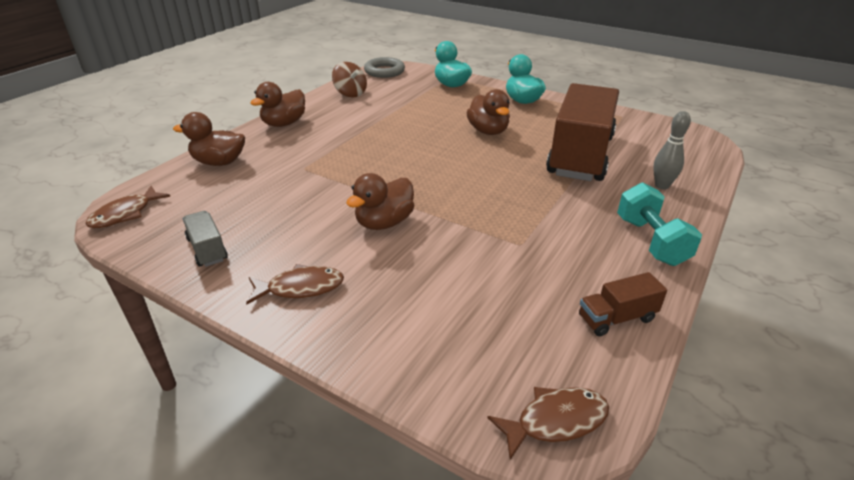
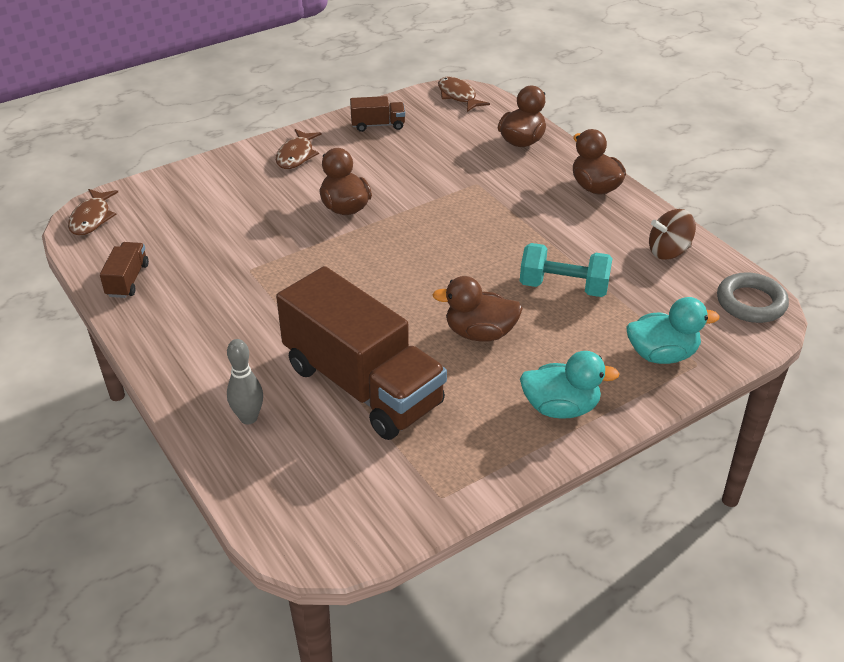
camera: 115 degrees right, 5 degrees up
grey truck [183,211,228,267] -> brown truck [350,96,405,132]
turquoise dumbbell [617,182,702,266] -> turquoise dumbbell moved to [520,243,612,297]

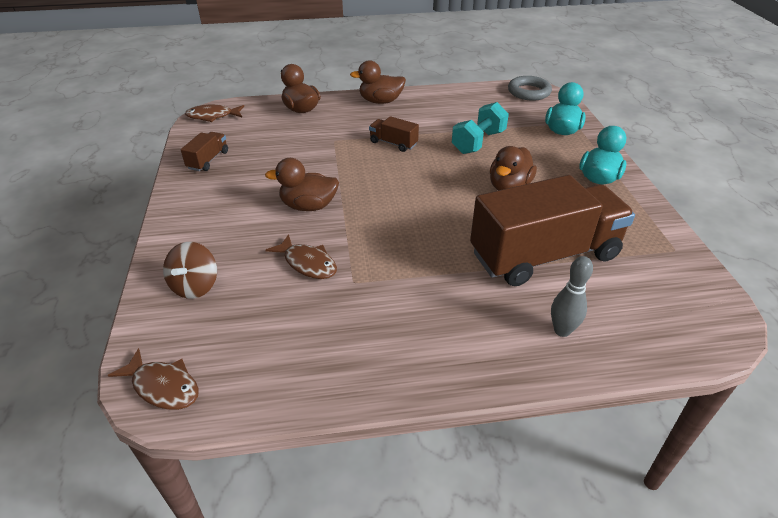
camera: 65 degrees left, 0 degrees up
brown truck [100,242,149,298] -> brown truck moved to [369,116,419,152]
brown fish [276,129,322,169] -> brown fish moved to [266,234,337,279]
brown spinning top [649,209,696,260] -> brown spinning top moved to [163,242,217,299]

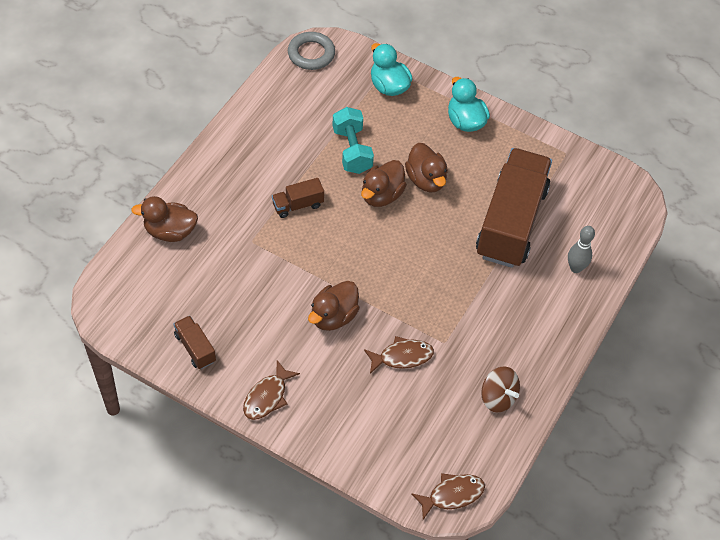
camera: 55 degrees left, 15 degrees up
brown spinning top [163,242,217,299] -> brown spinning top moved to [481,366,520,412]
brown fish [185,104,244,122] -> brown fish moved to [243,360,300,420]
brown duck [350,60,406,104] -> brown duck moved to [361,160,407,207]

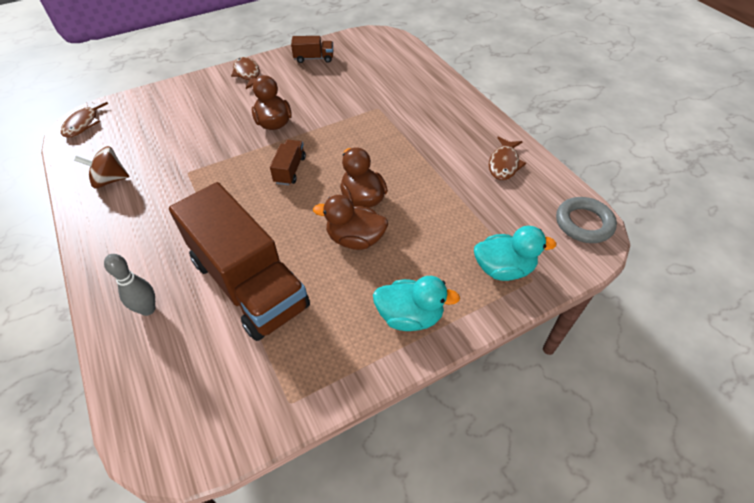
camera: 125 degrees right, 5 degrees down
brown duck [131,196,198,242] -> none
brown truck [272,178,324,218] -> brown truck moved to [270,140,306,185]
turquoise dumbbell [332,107,374,174] -> none
brown fish [364,336,434,374] -> brown fish moved to [489,136,526,180]

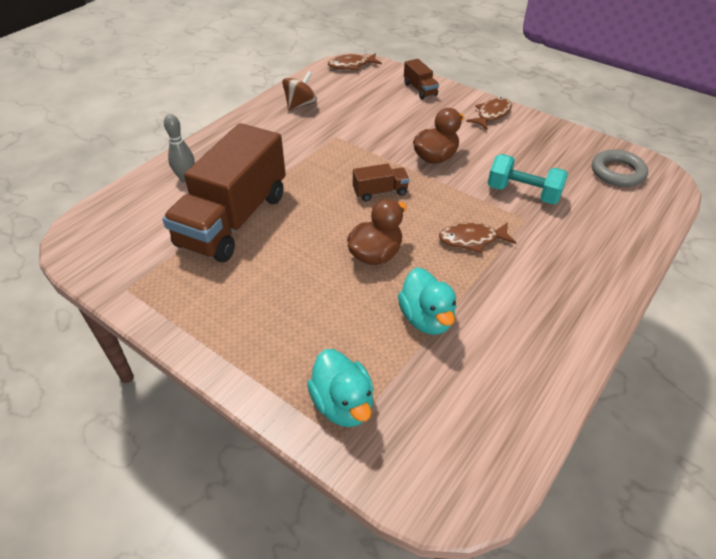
camera: 65 degrees right, 5 degrees down
brown spinning top [74,146,129,189] -> brown spinning top turned 75 degrees clockwise [282,71,317,111]
brown truck [291,36,333,63] -> brown truck moved to [404,59,439,99]
brown duck [313,195,388,250] -> none
turquoise duck [373,276,460,331] -> turquoise duck moved to [398,267,456,335]
brown fish [489,136,526,180] -> brown fish moved to [439,222,516,253]
grey ring [556,197,617,243] -> grey ring moved to [592,149,648,187]
none -> turquoise dumbbell [488,154,568,205]

